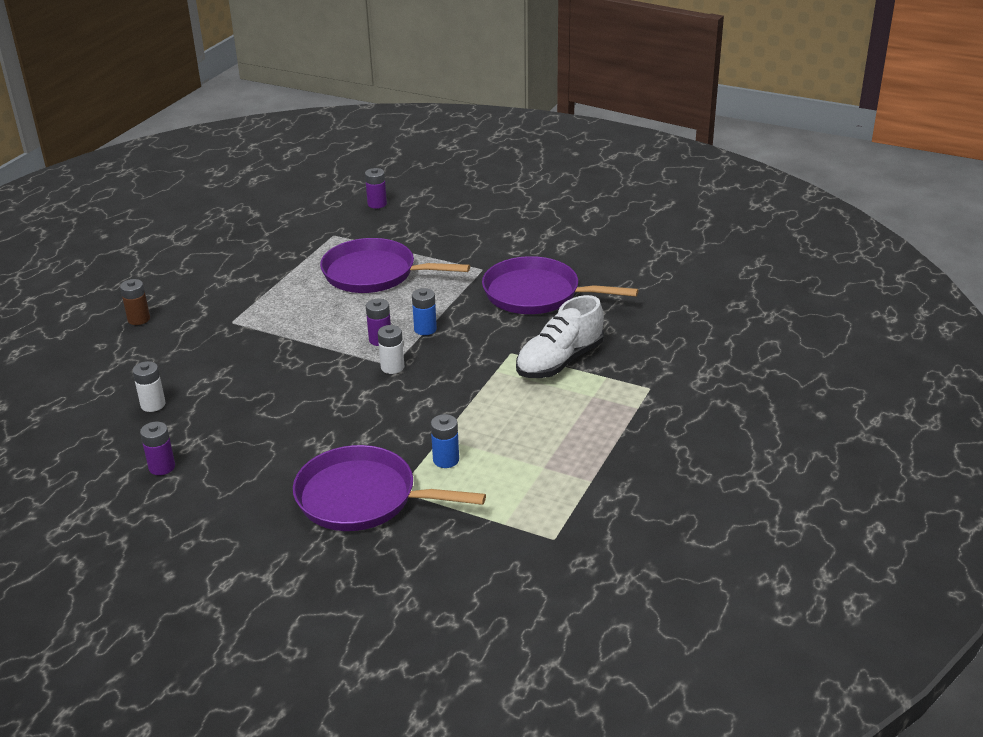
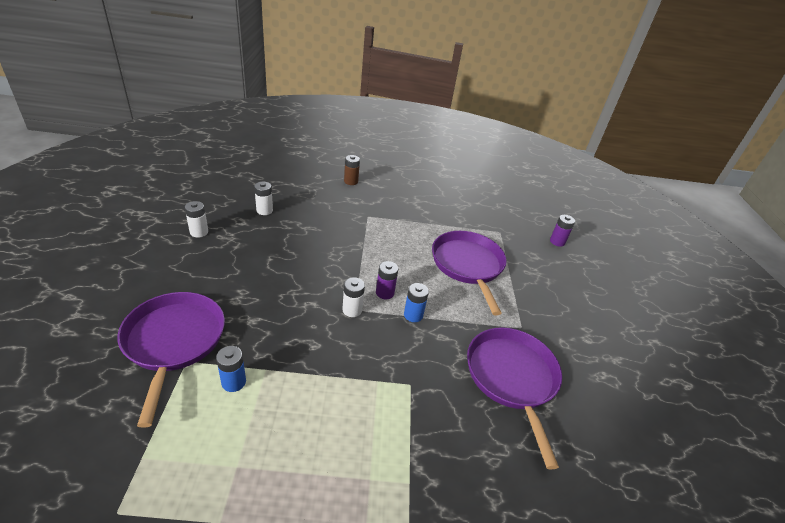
camera: 60 degrees right, 5 degrees up
purple battery [140,422,175,475] -> white battery [185,201,208,238]
white shoe [516,295,604,378] -> none

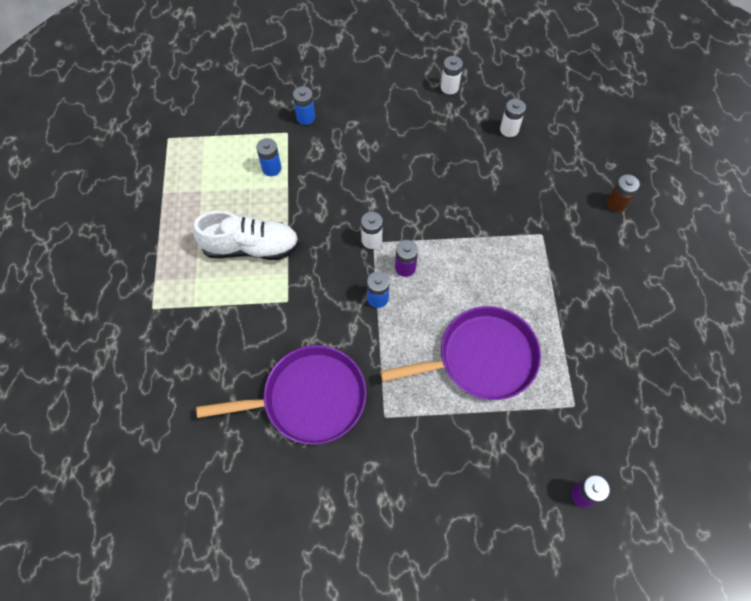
camera: 90 degrees right, 25 degrees up
purple pan [118,292,225,428] -> blue battery [293,86,315,125]
none -> white shoe [193,211,299,260]

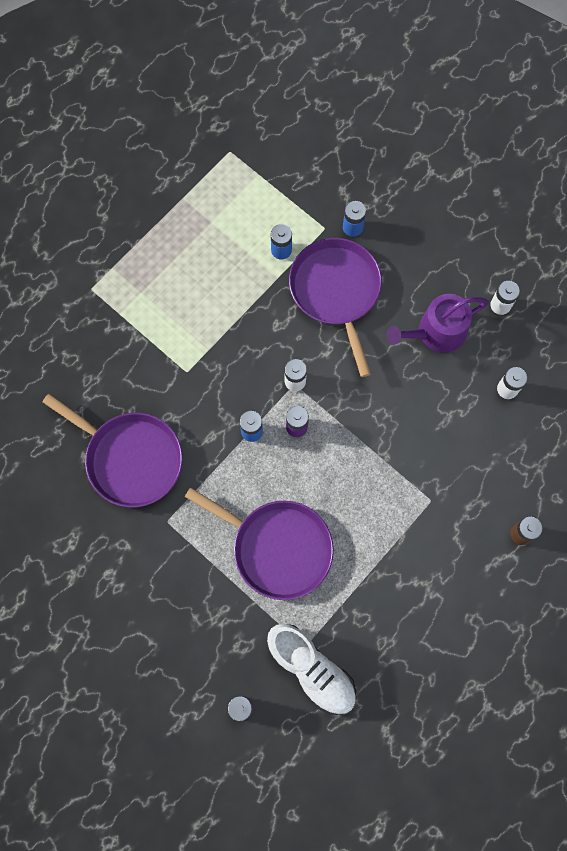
camera: 45 degrees right, 10 degrees up
white shoe [193,211,299,260] -> white shoe moved to [267,624,356,715]
none -> purple pan [289,238,382,377]
none -> purple watering can [387,294,489,353]

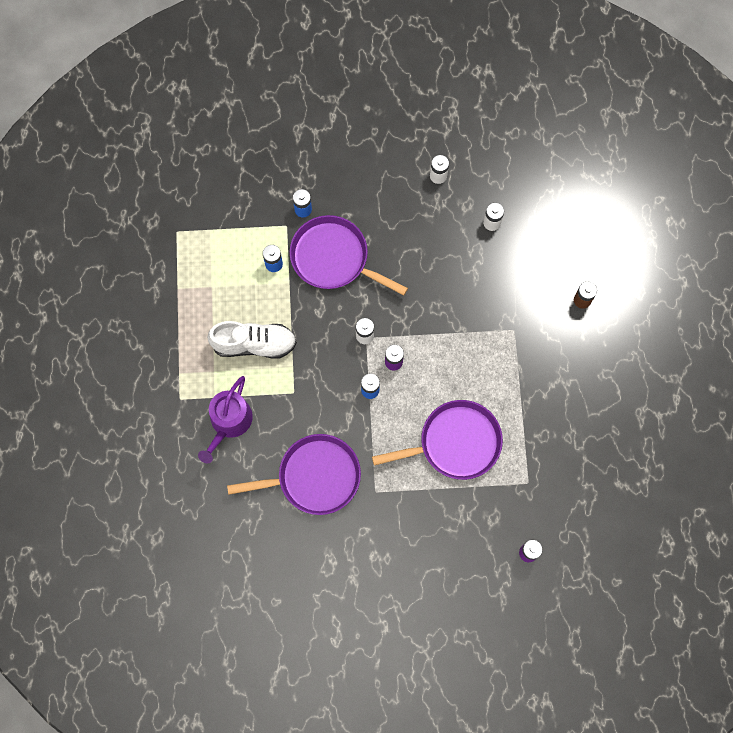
camera: 45 degrees left, 0 degrees up
white shoe [267,624,356,715] -> white shoe moved to [207,321,297,359]
purple watering can [387,294,489,353] -> purple watering can moved to [198,376,253,463]

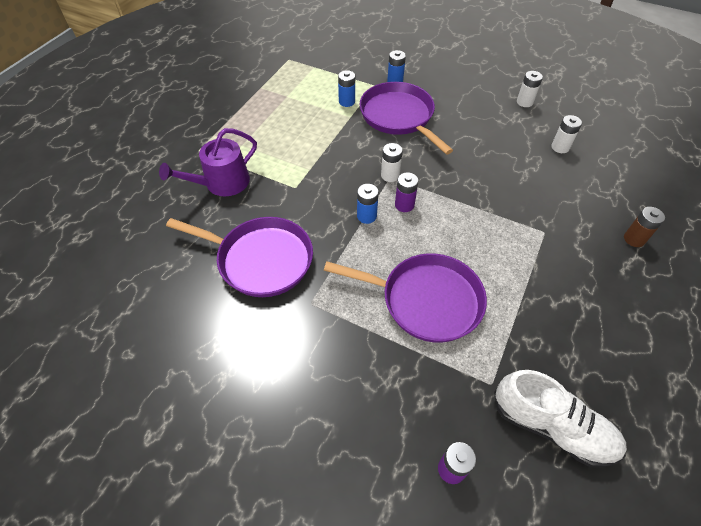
camera: 30 degrees right, 20 degrees down
white shoe [207,321,297,359] -> white shoe moved to [494,370,627,468]

